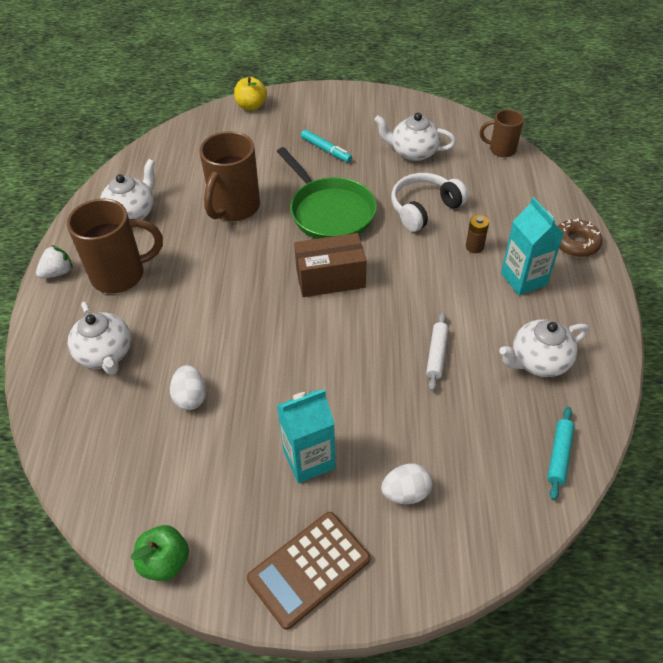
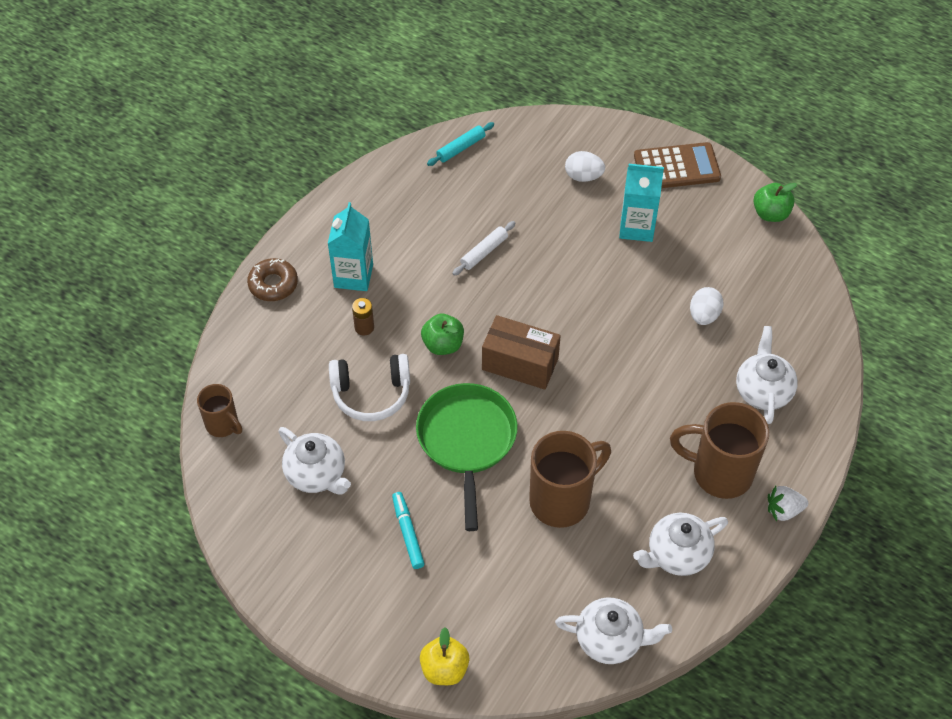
camera: 150 degrees left, 5 degrees up
white teapot [500,319,590,377] -> white teapot moved to [555,597,672,664]
none -> green apple [421,314,464,355]

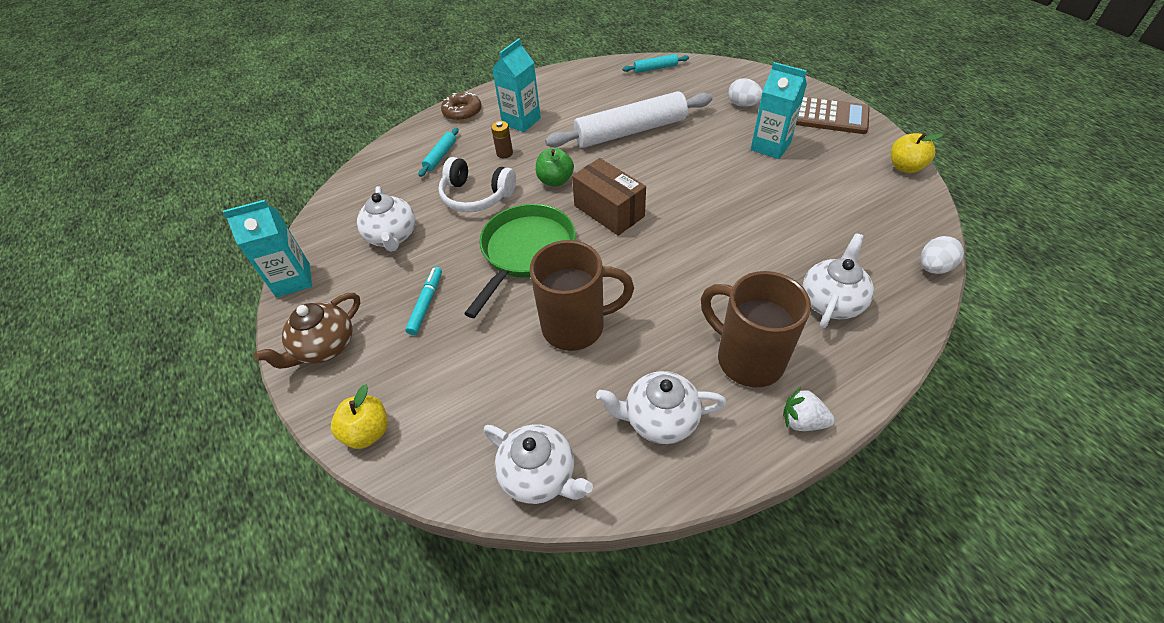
camera: 30 degrees right, 5 degrees down
brown mug [197,384,242,437] -> none
white rolling pin [452,221,515,276] -> white rolling pin [545,91,713,148], size x2.29
white egg [690,287,723,325] -> white egg moved to [920,236,964,274]
green apple [753,183,797,222] -> yellow apple [891,133,943,173]
none -> turquoise carton [223,200,312,297]
none -> brown teapot [254,293,360,369]
none -> turquoise rolling pin [419,128,459,177]

